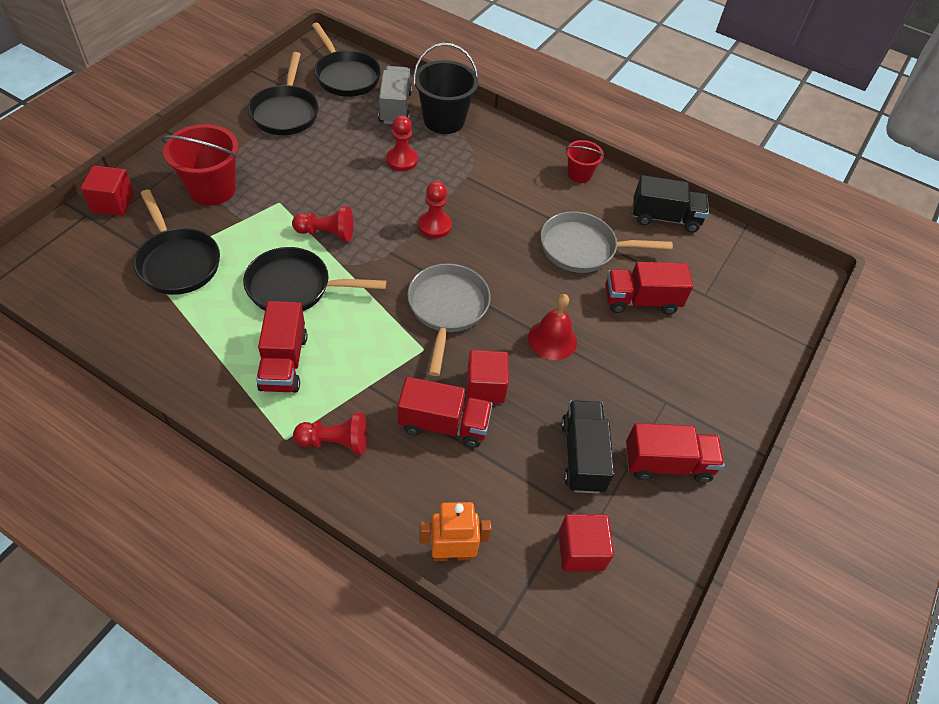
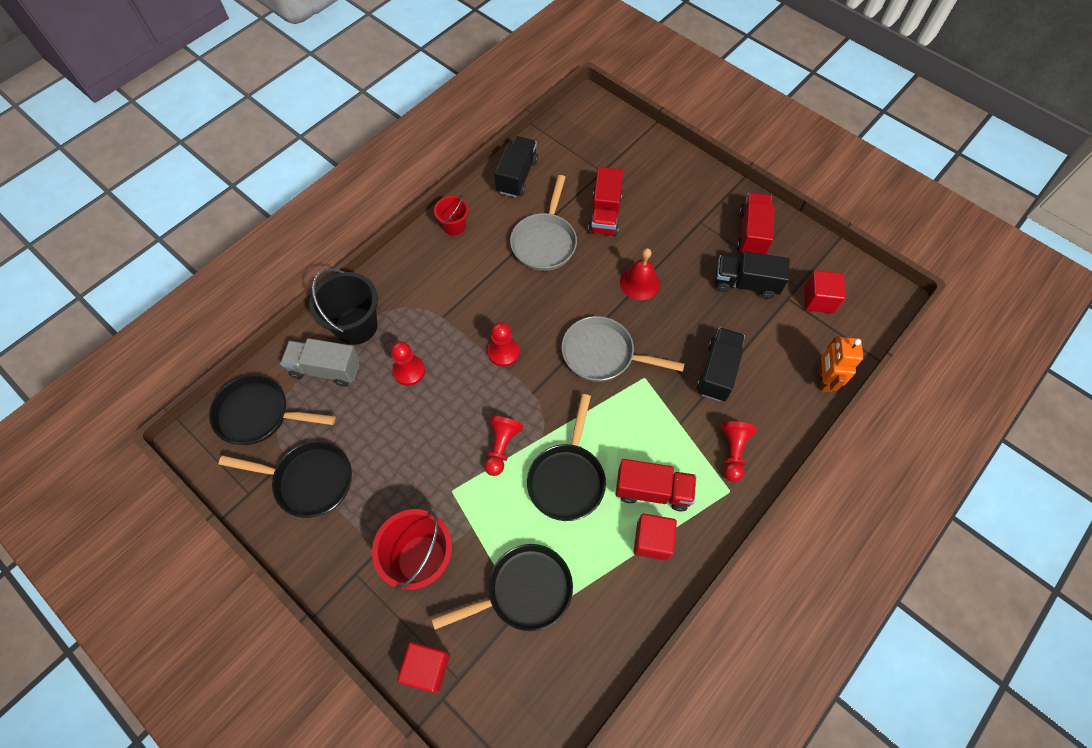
camera: 75 degrees left, 10 degrees up
black pan [312,23,381,97] -> black pan turned 150 degrees counterclockwise [209,375,336,445]
red truck [398,377,492,447] -> black truck [697,327,745,401]
red cube [466,350,509,403] -> red cube moved to [634,513,677,561]

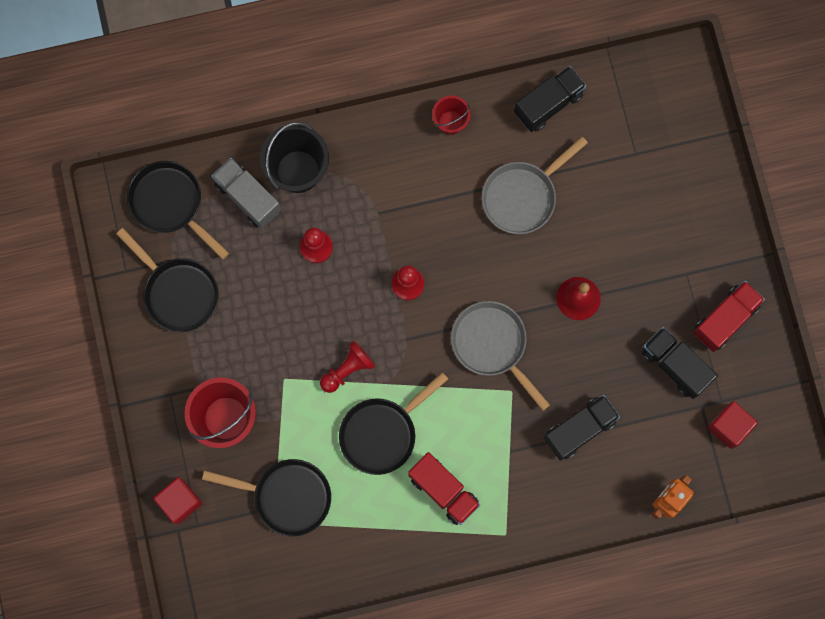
camera: 35 degrees right, 15 degrees up
red truck [588,167,623,236] -> none
red cube [634,513,677,561] -> none
red pawn [721,421,757,482] -> none

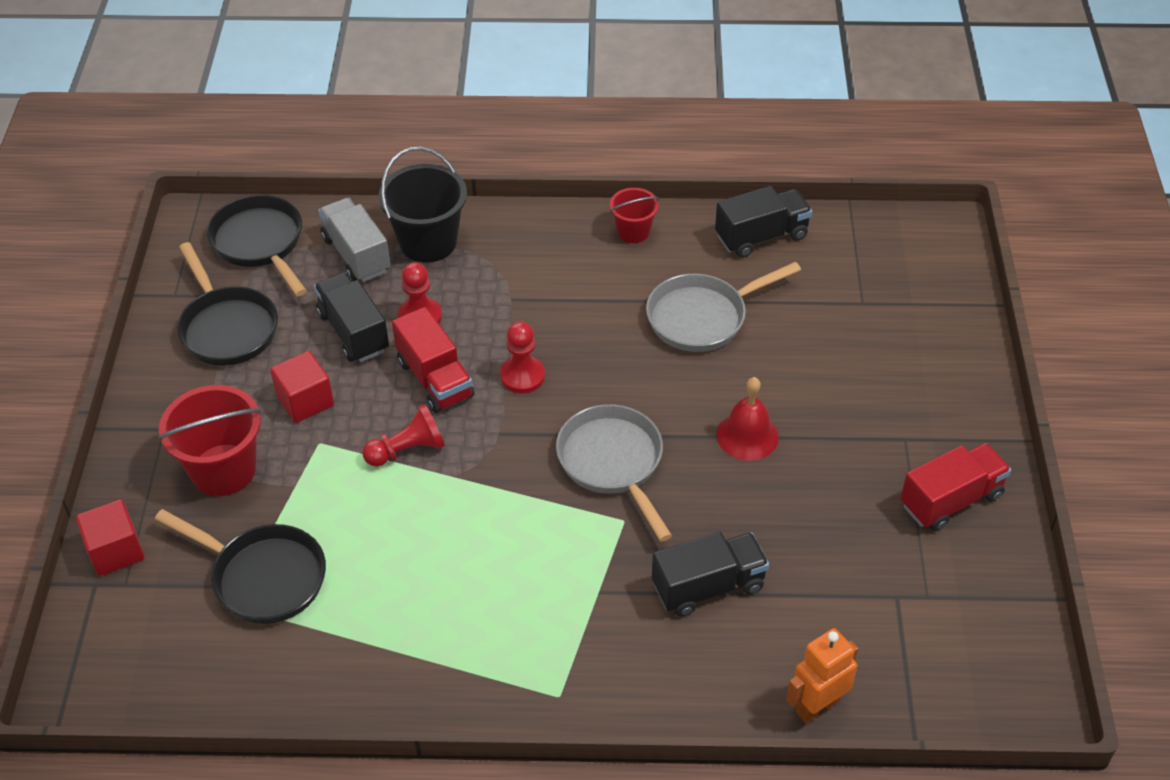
camera: 15 degrees right, 30 degrees down
black pan [339,372,448,475] -> none
red truck [408,452,480,525] -> red truck moved to [392,307,474,413]
black truck [642,327,718,399] -> black truck moved to [314,272,389,362]
red cube [707,401,758,449] -> red cube moved to [270,351,334,423]

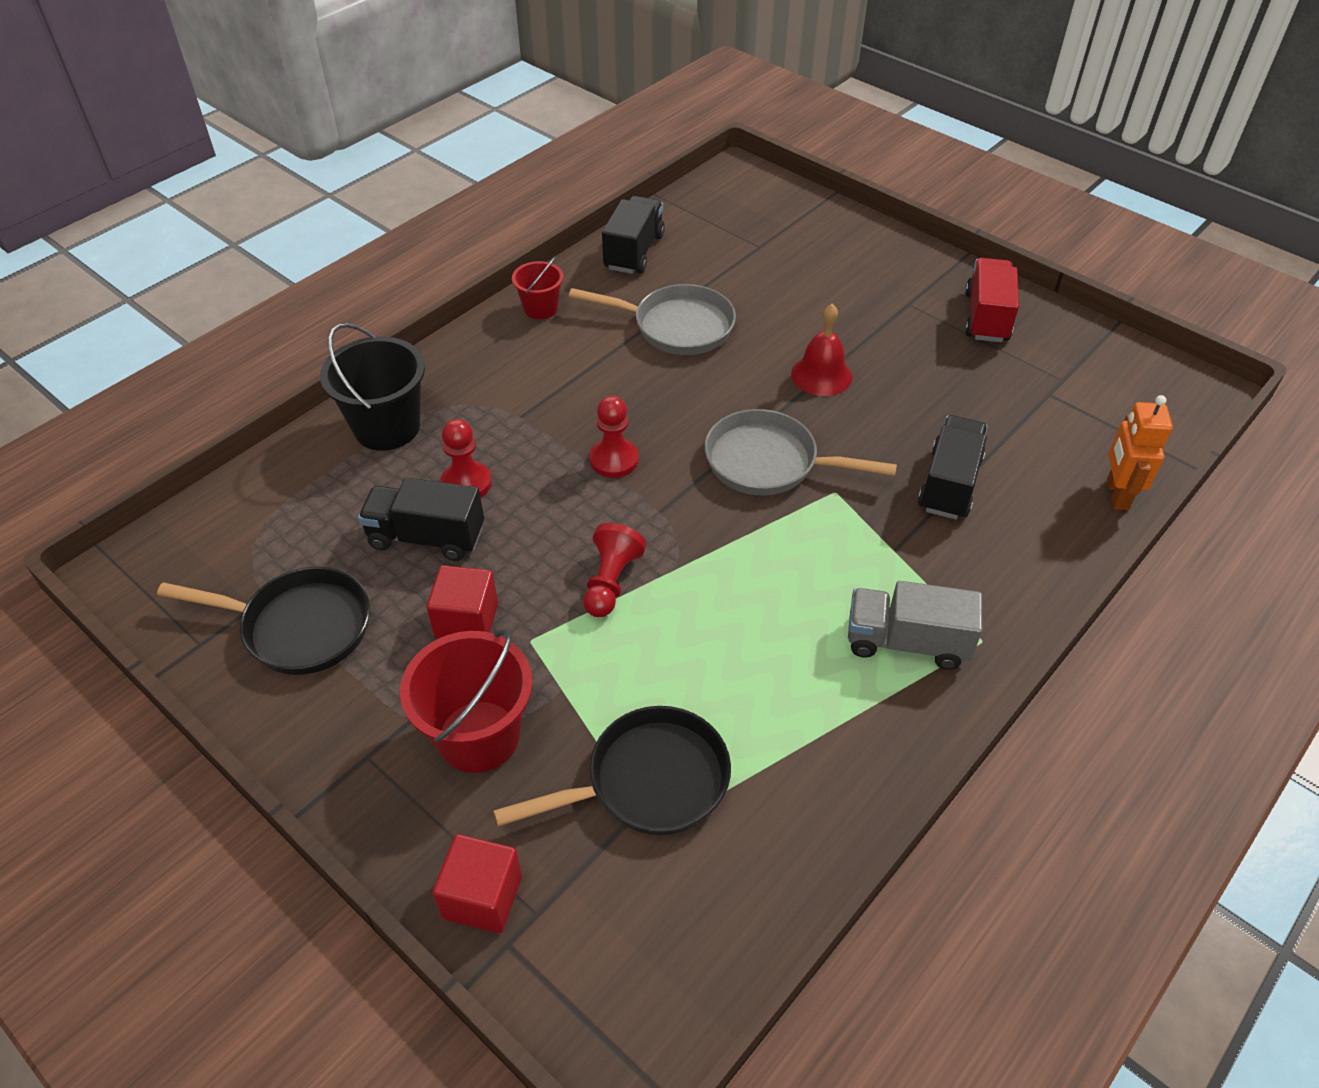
camera: 50 degrees left, 0 degrees up
black pan [207,195,307,296] -> none
grey truck [318,198,391,282] -> grey truck moved to [848,581,982,670]
red truck [392,307,474,413] -> none
grey pan [646,262,801,352] -> grey pan turned 90 degrees counterclockwise [569,284,736,355]

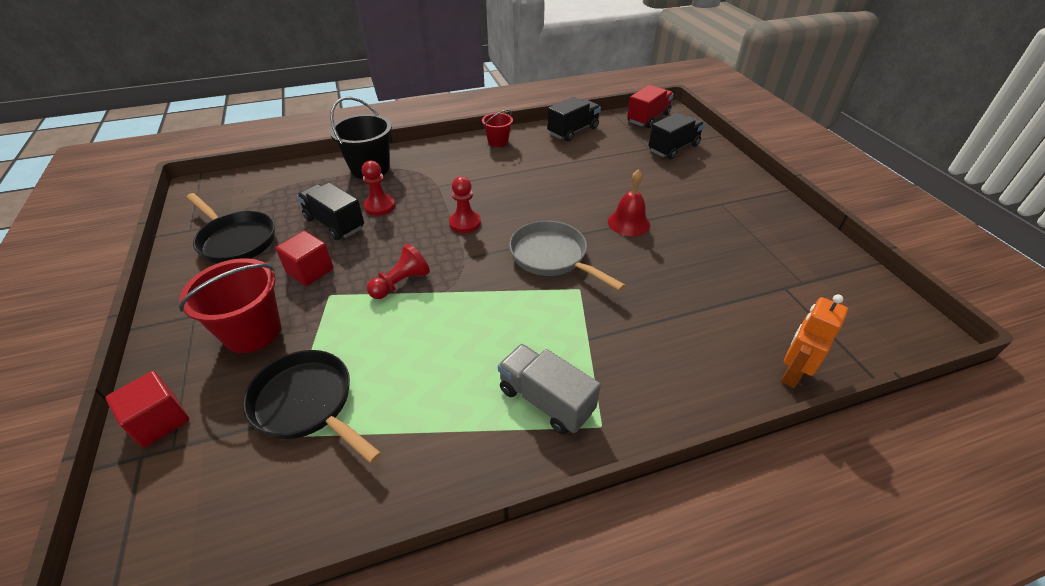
camera: 30 degrees right, 5 degrees down
black pan [493,706,731,835] -> black pan turned 150 degrees counterclockwise [243,350,381,464]
grey pan [569,284,736,355] -> none
black truck [918,415,988,520] -> black truck moved to [648,112,705,160]
red truck [965,258,1019,342] -> red truck moved to [627,85,674,128]

